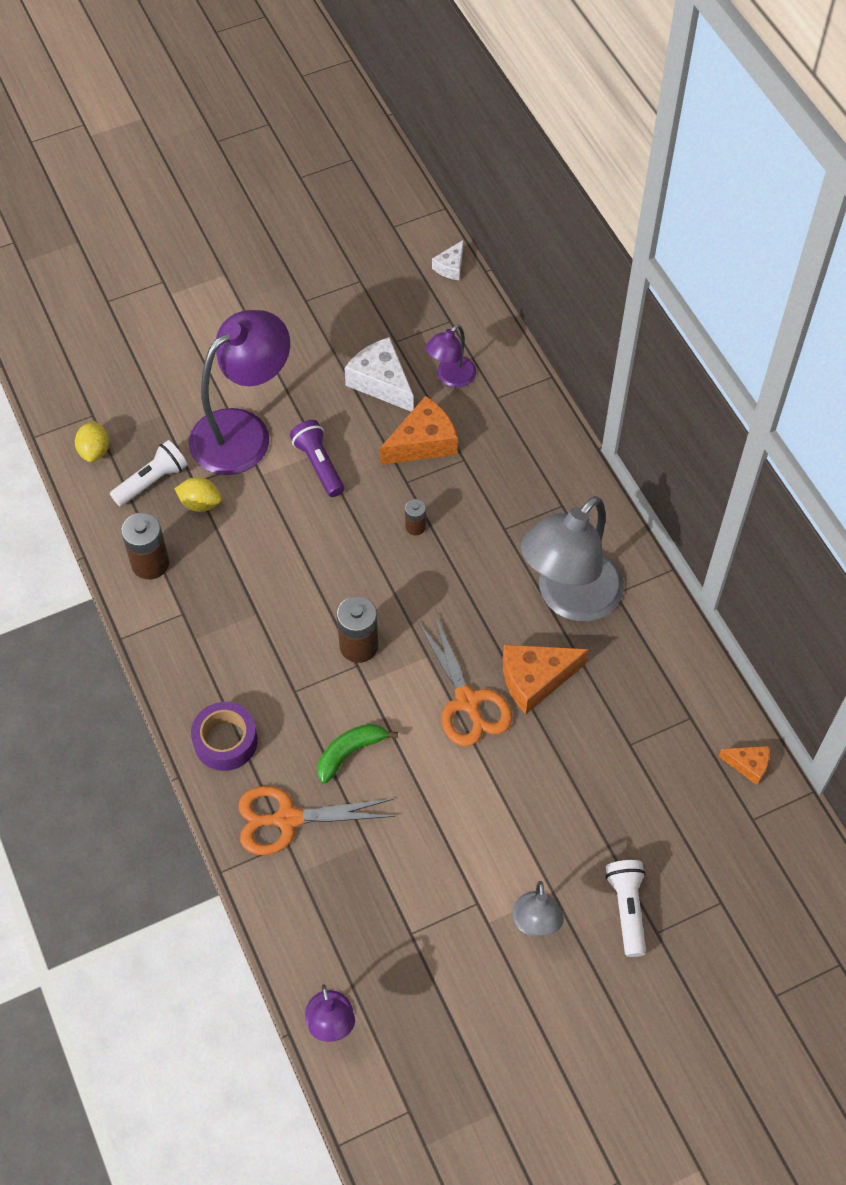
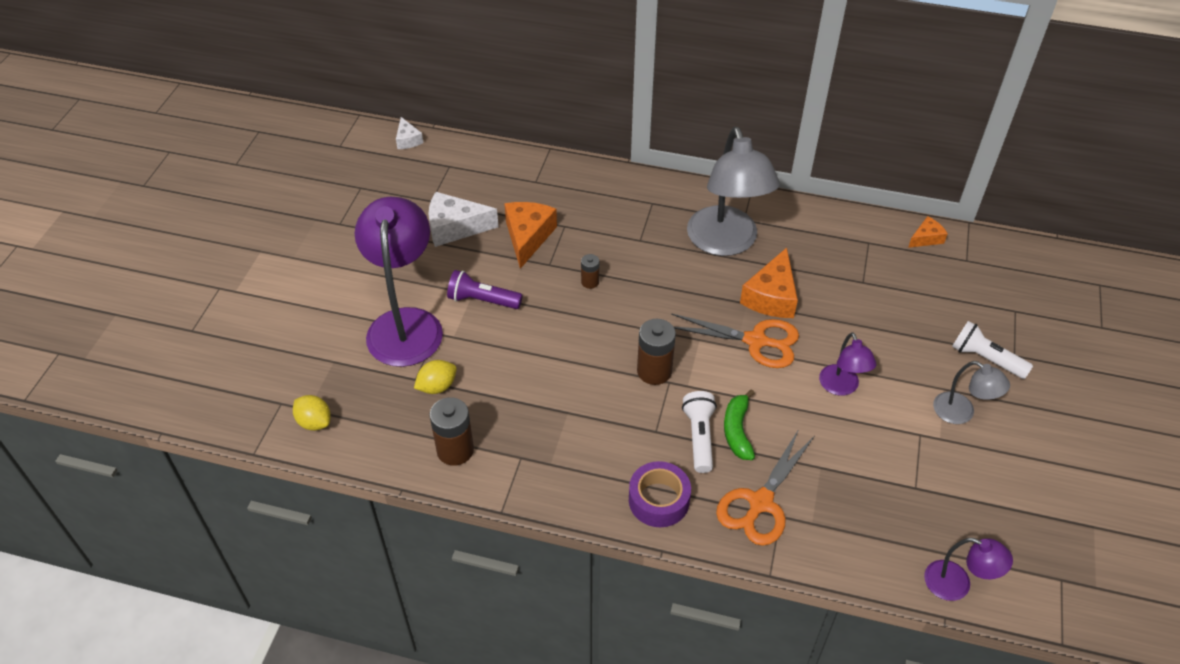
camera: 50 degrees left, 10 degrees down
white flashlight [110,440,188,506] -> white flashlight moved to [682,391,717,473]
purple lamp [426,324,476,387] -> purple lamp moved to [819,332,876,396]

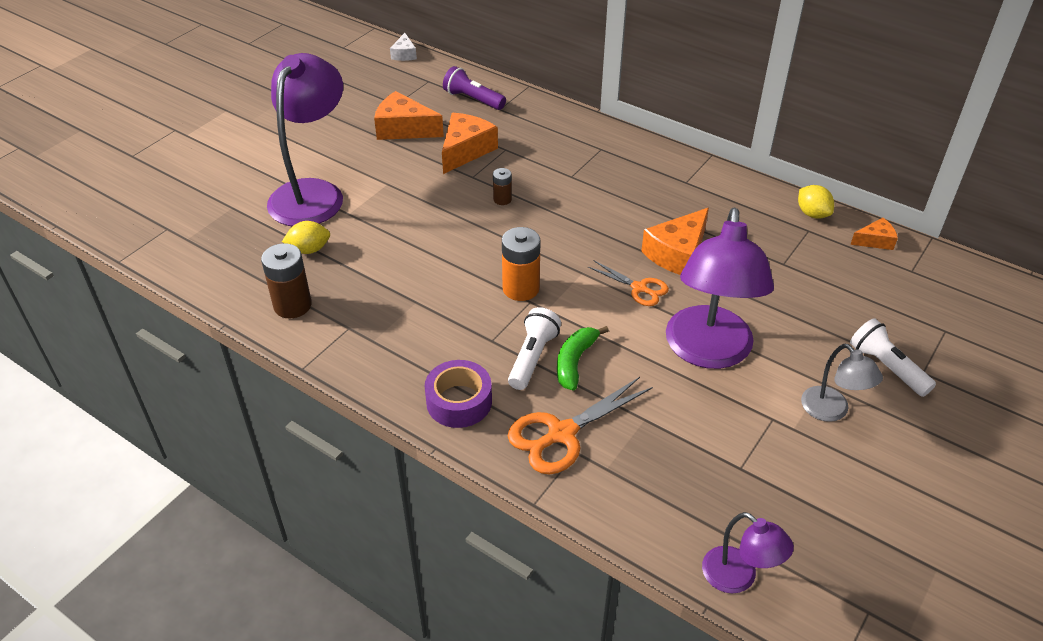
camera: 20 degrees right, 5 degrees down
yellow lemon [293,395,331,431] -> yellow lemon moved to [798,185,834,219]
white cheese [428,192,499,247] -> orange cheese [374,91,444,140]
purple flashlight [447,270,523,309] -> purple flashlight moved to [443,66,506,110]
brown battery [637,319,676,385] -> orange battery [502,227,540,301]
orange scissors [671,313,799,368] -> orange scissors [588,260,669,306], size x0.61
grey lamp [687,127,780,256] -> none
purple lamp [819,332,876,396] -> purple lamp [666,207,774,369], size x2.01

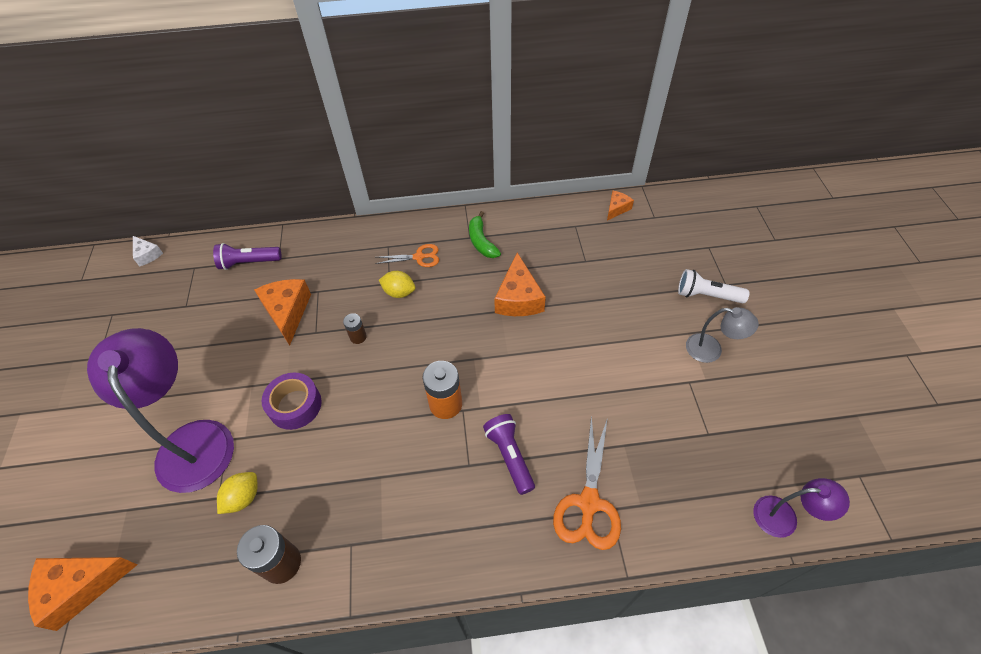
camera: 40 degrees left, 10 degrees up
orange cheese [374,91,444,140] -> orange cheese moved to [28,557,138,631]
purple tape [425,360,492,428] -> purple tape moved to [262,372,322,430]
white flashlight [508,307,561,390] -> purple flashlight [483,414,535,495]
green banana [557,326,609,391] -> green banana moved to [469,211,501,258]
orange scissors [588,260,669,306] -> orange scissors moved to [375,244,439,267]
purple lamp [666,207,774,369] -> none
yellow lemon [798,185,834,219] -> yellow lemon moved to [379,271,415,298]

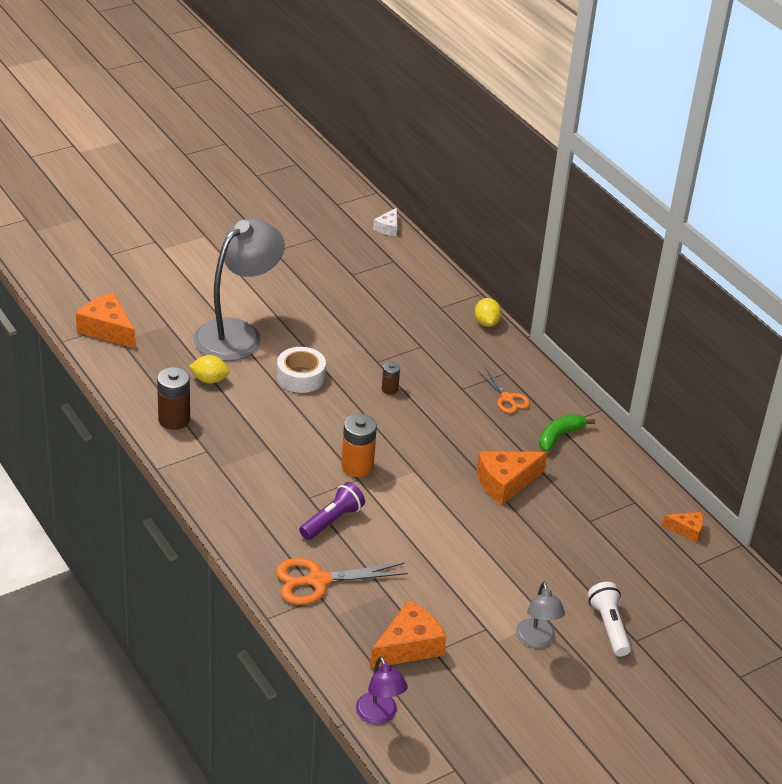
camera: 60 degrees right, 15 degrees down
purple lamp [87,328,234,493] -> grey lamp [194,218,285,361]
purple flashlight [213,243,281,270] -> none
orange cheese [254,279,311,345] -> orange cheese moved to [370,600,446,669]
purple tape [262,372,322,430] -> white tape [277,347,326,393]
yellow lemon [379,271,415,298] -> yellow lemon moved to [475,298,502,327]

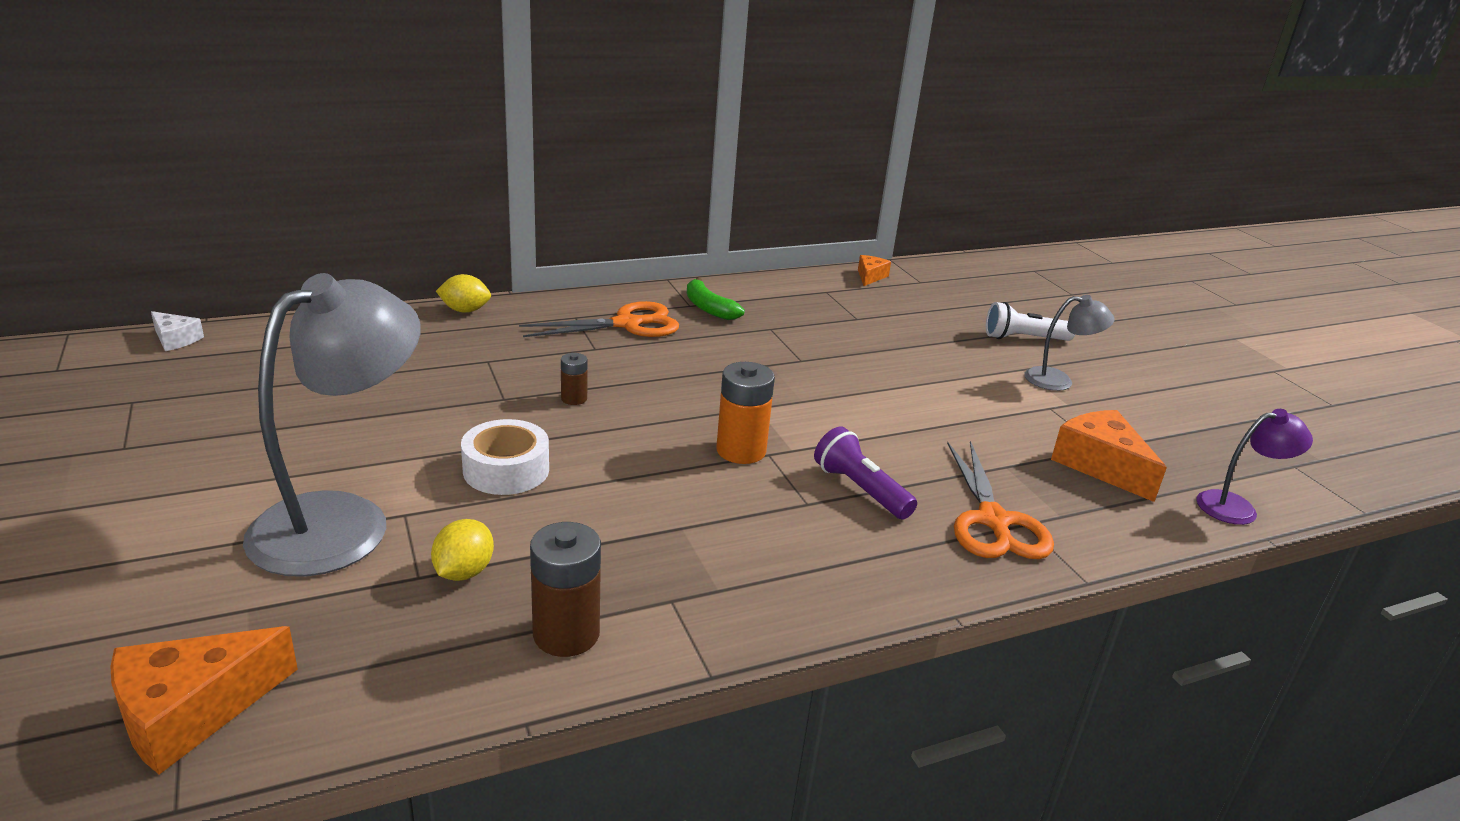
camera: 80 degrees left, 10 degrees down
grey lamp [194,218,285,361] -> grey lamp turned 75 degrees clockwise [243,273,421,577]
orange cheese [477,451,547,505] -> none
orange scissors [478,369,530,413] -> orange scissors [519,301,679,337], size x1.64

